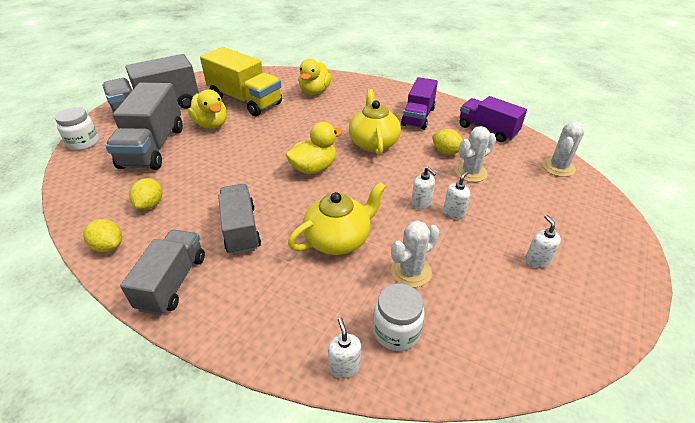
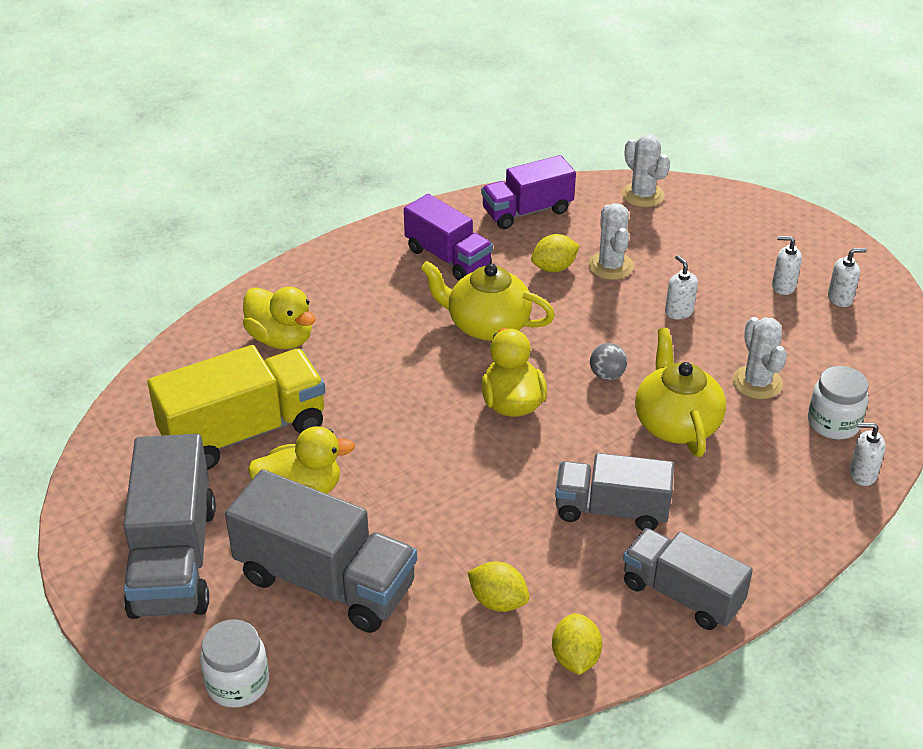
camera: 65 degrees left, 0 degrees up
yellow lemon [83,219,122,252] -> yellow lemon turned 60 degrees counterclockwise [552,613,602,675]
white soap dispenser [411,167,436,209] -> white soap dispenser moved to [828,248,867,307]
none -> grey ball [590,343,627,380]

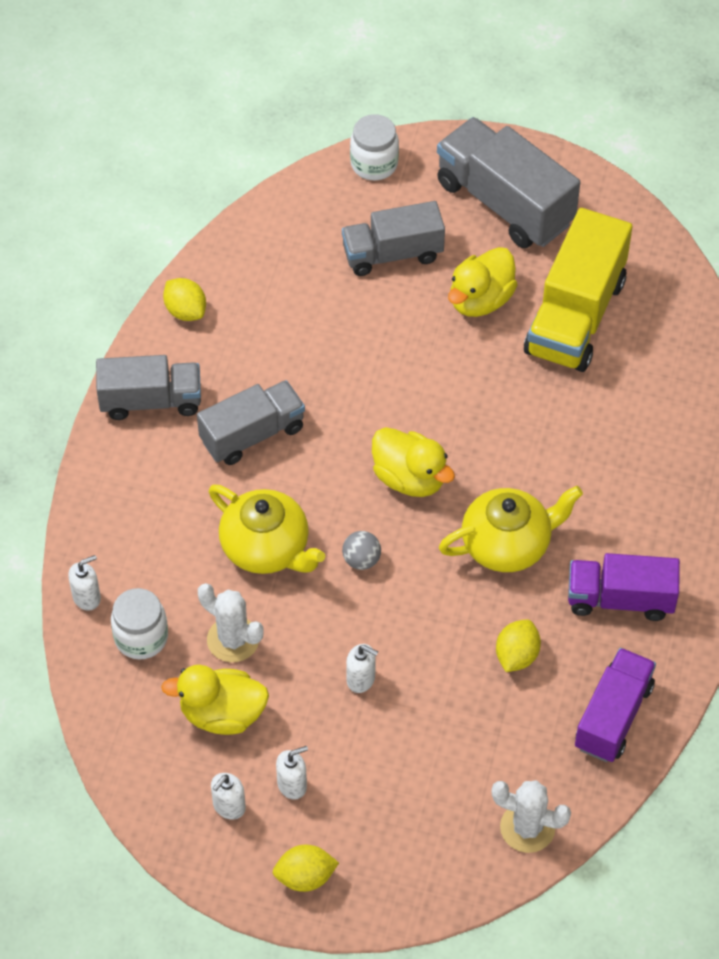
camera: 140 degrees right, 15 degrees up
grey truck [225,469,417,633] -> grey truck [342,201,445,276], size x0.66
yellow duck [243,287,316,349] -> yellow duck moved to [161,665,269,735]
yellow lemon [468,561,529,612] -> yellow lemon moved to [273,844,339,892]
white cactus [588,203,634,280] -> none

